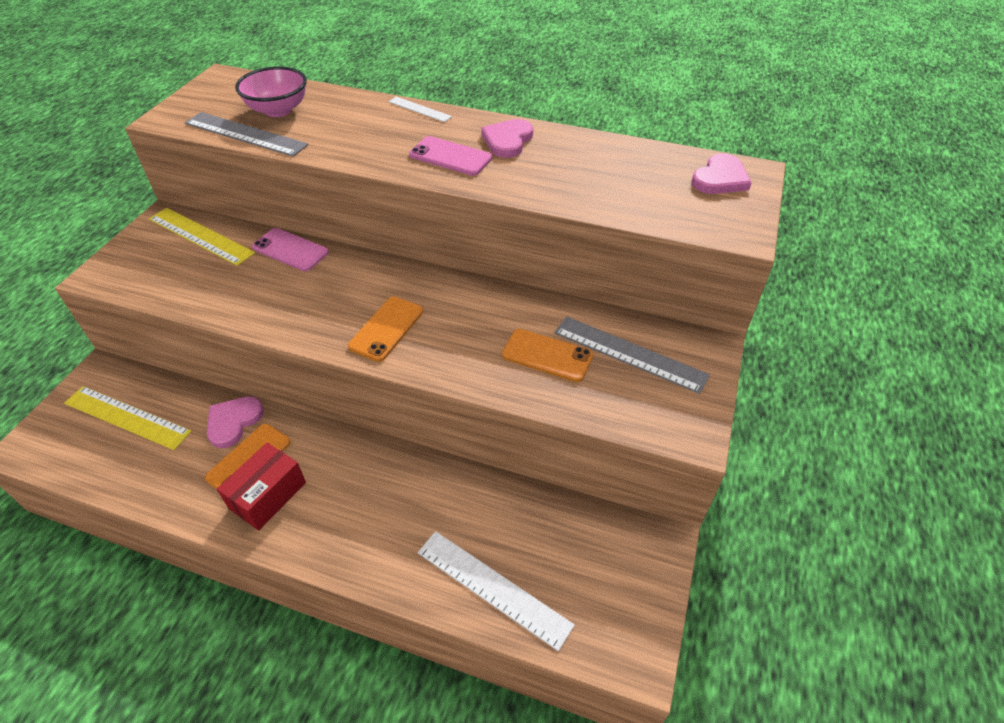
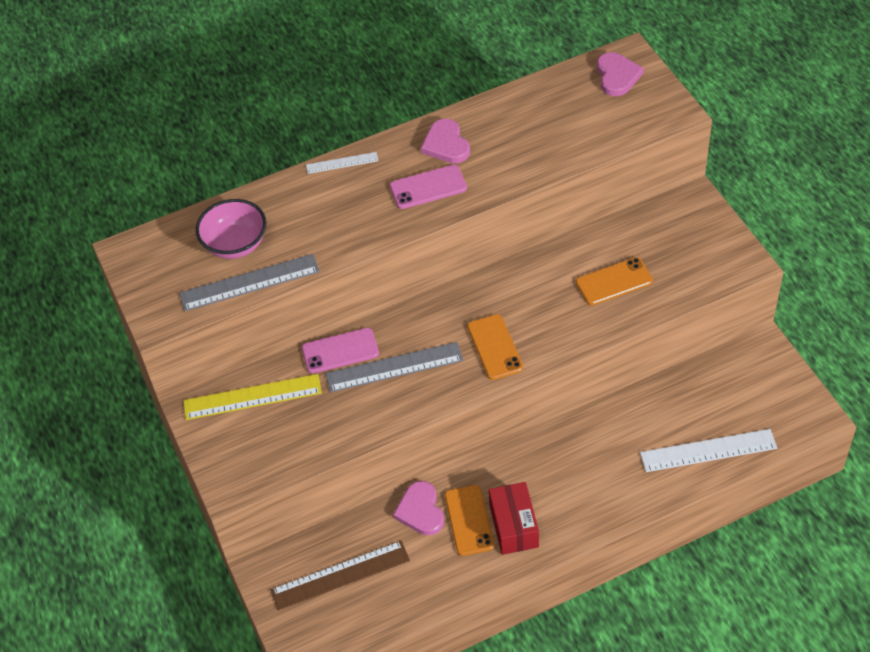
camera: 40 degrees left, 5 degrees up
yellow ruler [64,386,191,450] -> brown ruler [271,541,410,610]
grey ruler [554,316,710,394] -> grey ruler moved to [326,342,463,392]

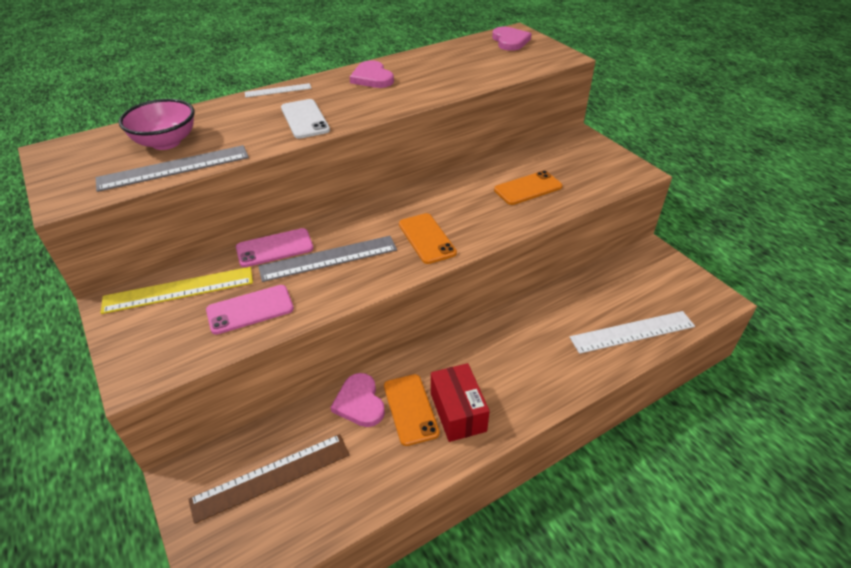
camera: 10 degrees left, 10 degrees down
pink phone [390,165,467,209] -> pink phone moved to [206,285,294,335]
none -> white phone [281,99,330,139]

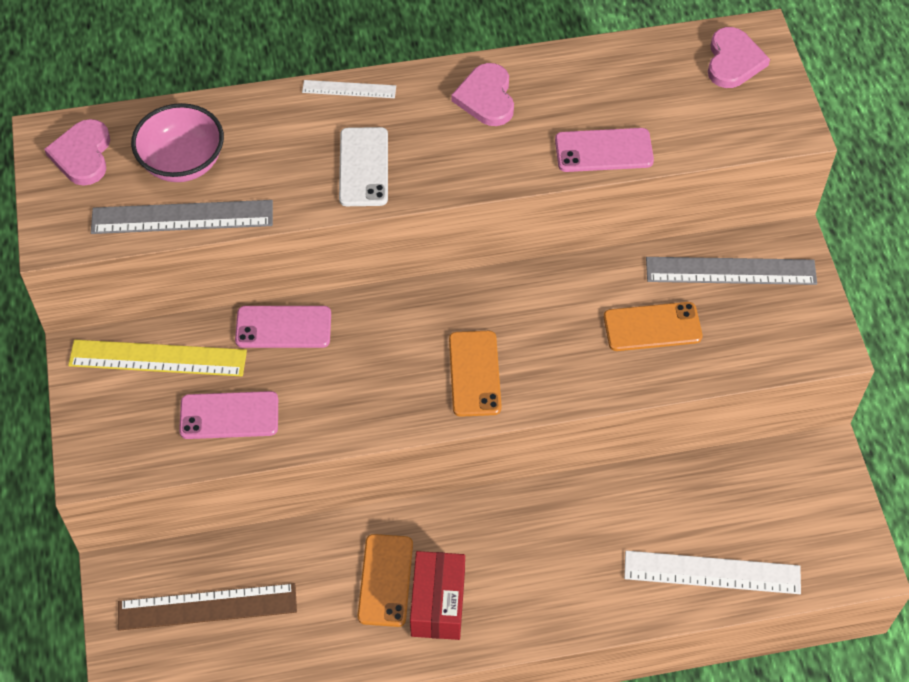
camera: 20 degrees right, 15 degrees up
grey ruler [258,236,397,282] -> grey ruler moved to [646,257,817,285]
pink heart [330,373,385,427] -> pink heart moved to [44,119,110,186]
none -> pink phone [555,128,654,172]

